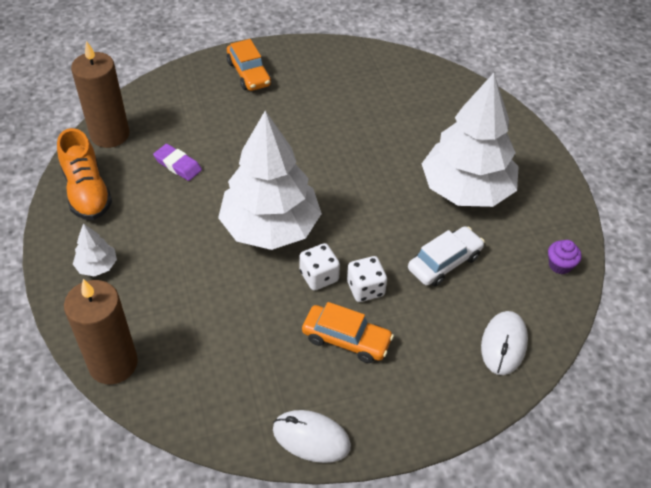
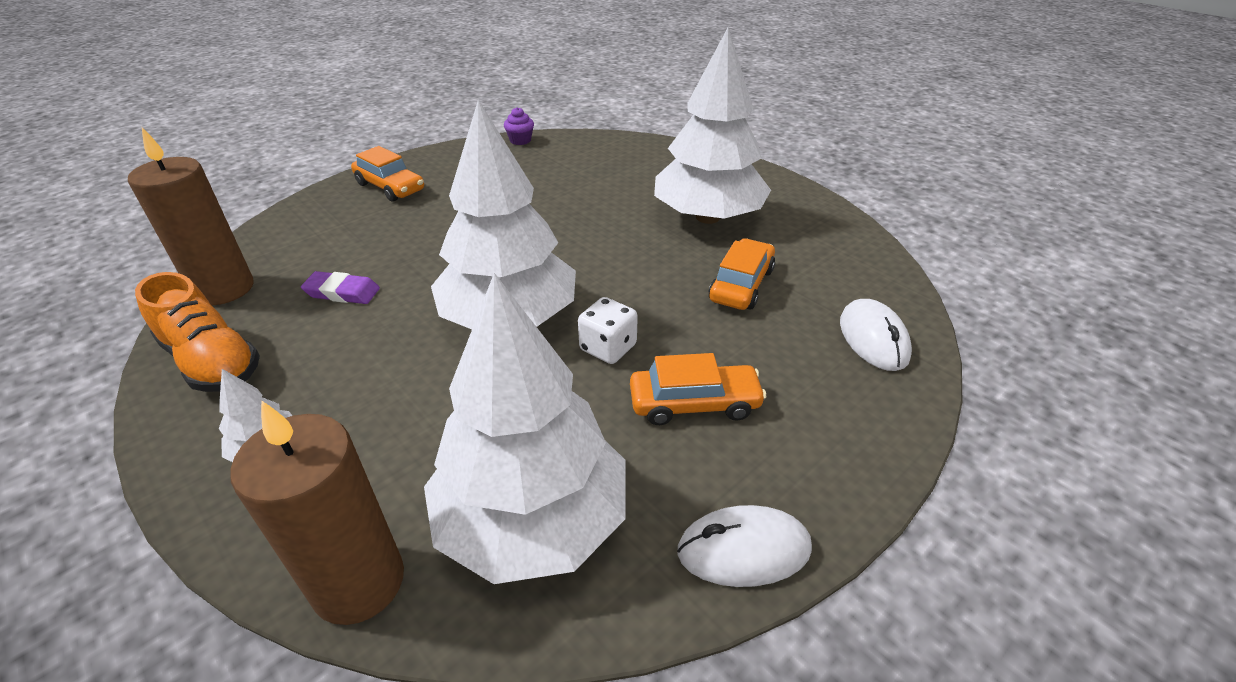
camera: 25 degrees left, 10 degrees down
white dice [347,256,387,302] -> none
white car [408,226,485,286] -> orange car [709,239,775,310]
purple cupcake [548,240,582,274] -> purple cupcake moved to [504,107,534,145]
none -> white tree [424,273,625,584]

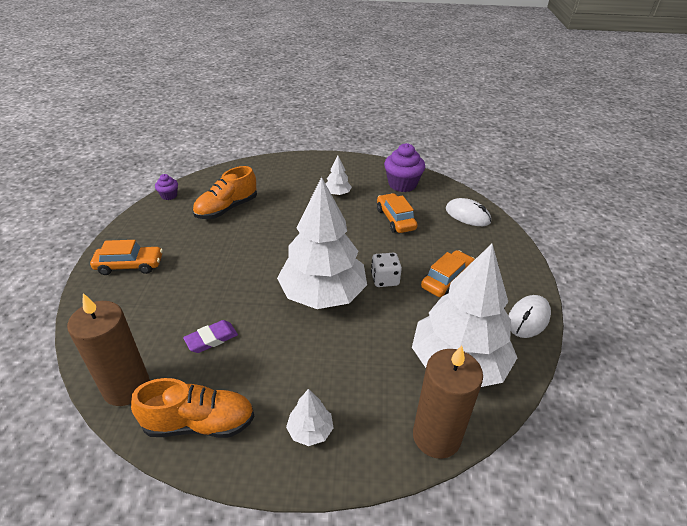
camera: 45 degrees left, 0 degrees up
white tree [654,28,771,224] -> white tree [325,156,352,196], size x0.41
none -> orange shoe [193,166,257,219]
none -> purple cupcake [384,143,425,192]

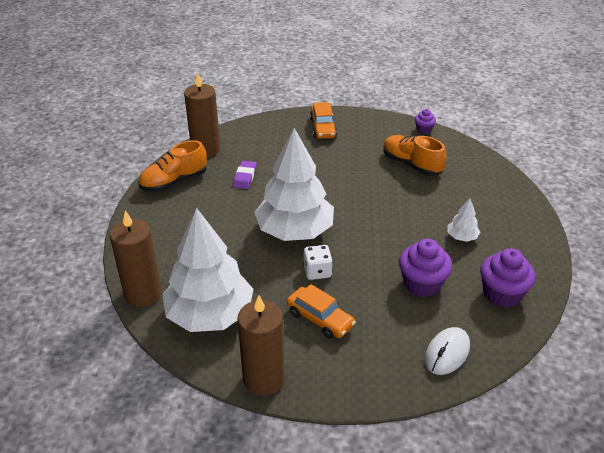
camera: 90 degrees right, 0 degrees up
orange shoe [131,378,255,438] -> orange shoe turned 60 degrees clockwise [138,140,207,192]
purple eraser [183,320,238,353] -> purple eraser turned 45 degrees clockwise [233,161,257,189]
white tree [286,389,334,446] -> none
orange car [377,193,417,233] -> purple cupcake [399,239,452,297]
white mouse [508,295,551,338] -> brown candle [237,295,285,396]

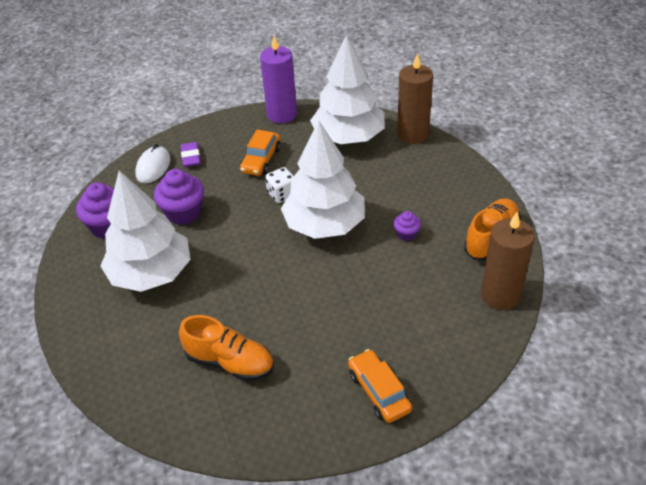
camera: 160 degrees right, 5 degrees up
purple eraser [233,161,257,189] -> purple eraser moved to [181,142,200,167]
brown candle [237,295,285,396] -> purple candle [260,36,297,123]
orange car [287,284,356,339] -> orange car turned 90 degrees counterclockwise [240,130,281,176]
purple cupcake [415,109,436,134] -> purple cupcake moved to [393,211,421,241]
white tree [447,198,480,242] -> white tree [100,170,191,292], size x2.43

